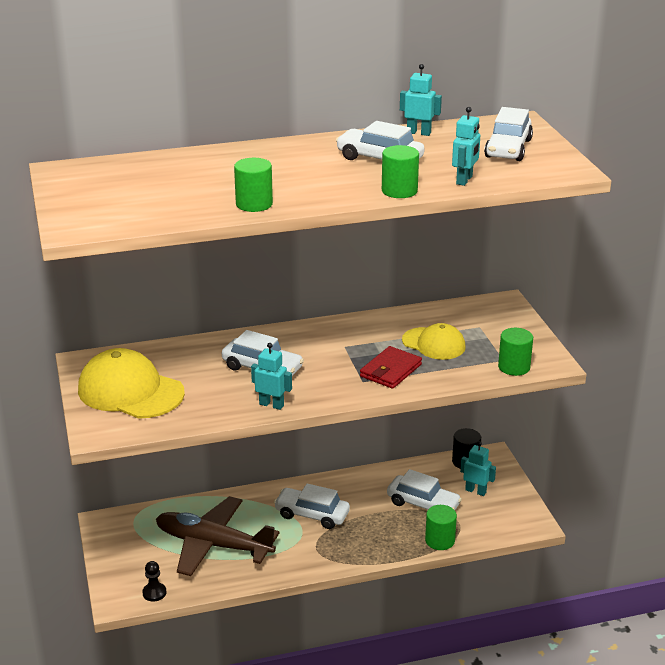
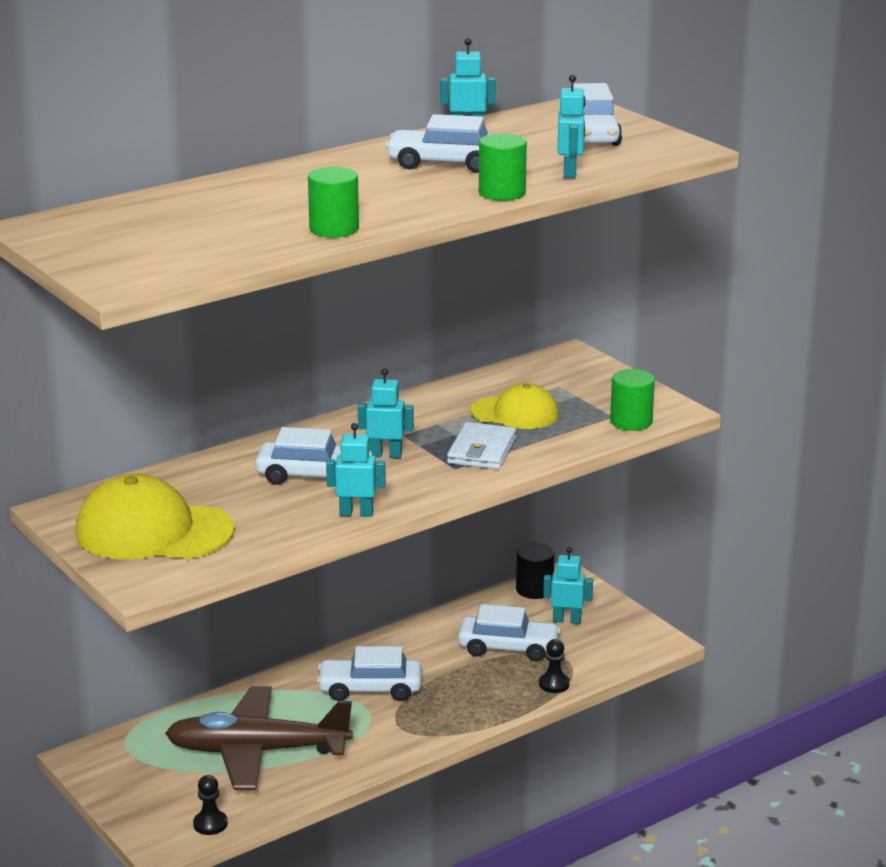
camera: 20 degrees left, 5 degrees down
red wallet [360,346,422,389] -> white wallet [447,422,516,470]
green cylinder [425,505,457,550] -> black pawn [539,639,570,693]
none -> turquoise robot [358,368,414,458]

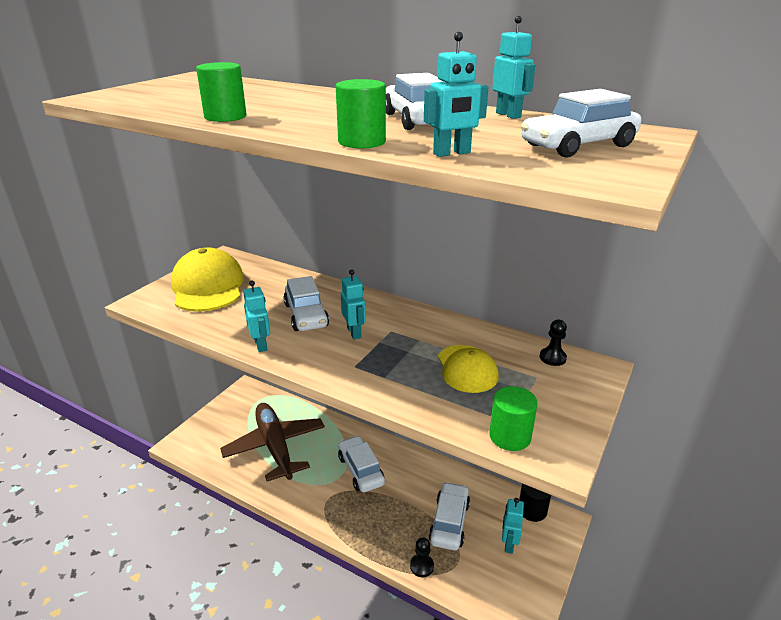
camera: 65 degrees right, 5 degrees up
black pawn [193,775,228,835] -> black pawn moved to [540,320,567,366]
white wallet [447,422,516,470] -> none
white car [458,604,561,662] -> white car turned 150 degrees counterclockwise [429,482,470,551]
turquoise robot [543,547,593,624] -> turquoise robot turned 150 degrees counterclockwise [502,498,524,554]

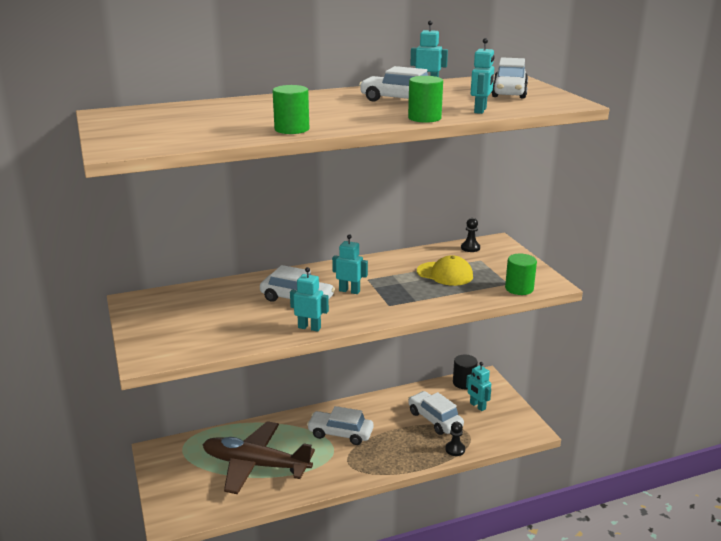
camera: 50 degrees left, 5 degrees down
yellow cap [171,248,244,312] -> none

